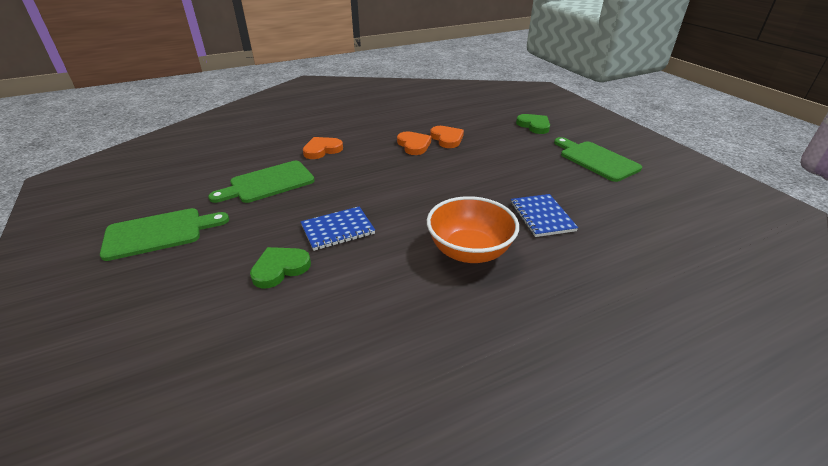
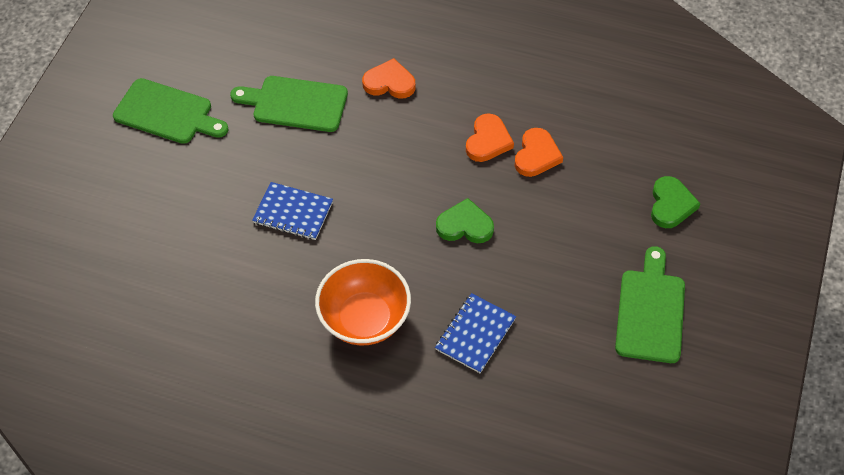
camera: 45 degrees right, 20 degrees up
green heart [250,247,311,288] -> green heart moved to [436,198,494,243]

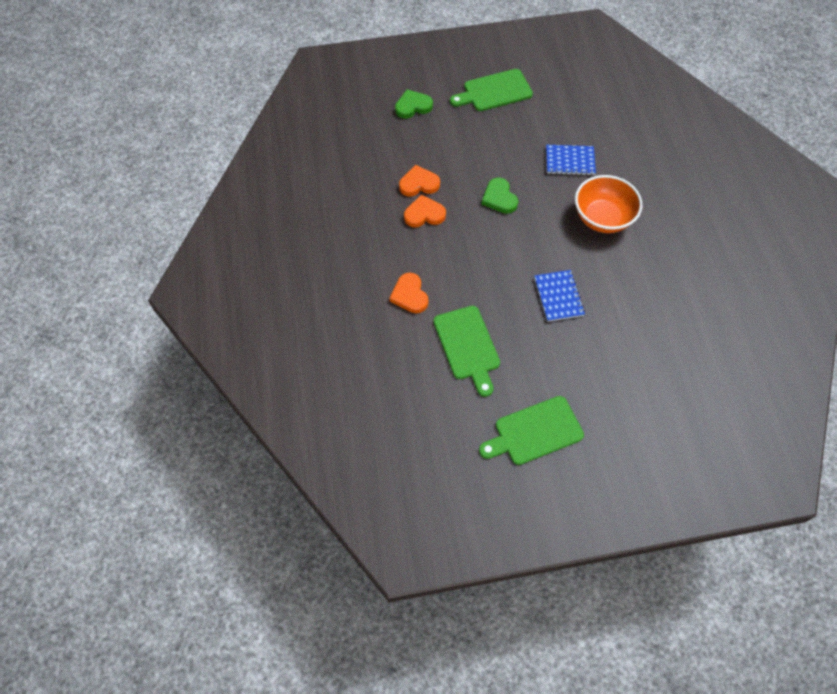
camera: 120 degrees left, 5 degrees up
green cutting board [113,78,229,144] -> green cutting board turned 105 degrees counterclockwise [479,396,584,465]

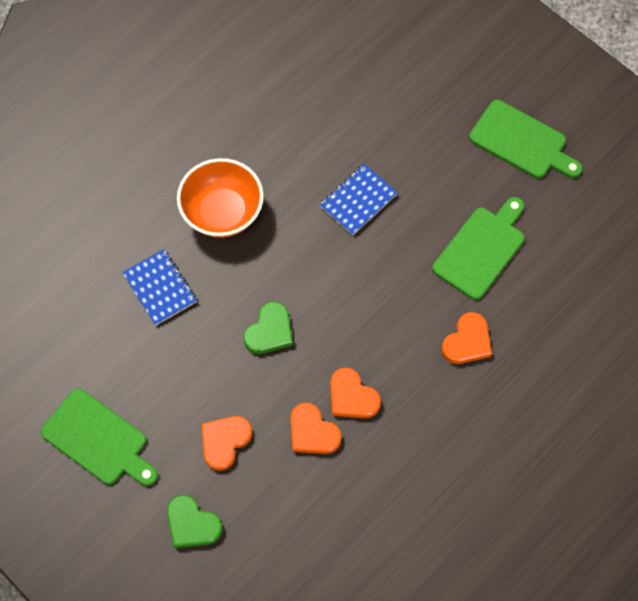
camera: 125 degrees left, 5 degrees up
none -> orange heart [202,416,252,471]

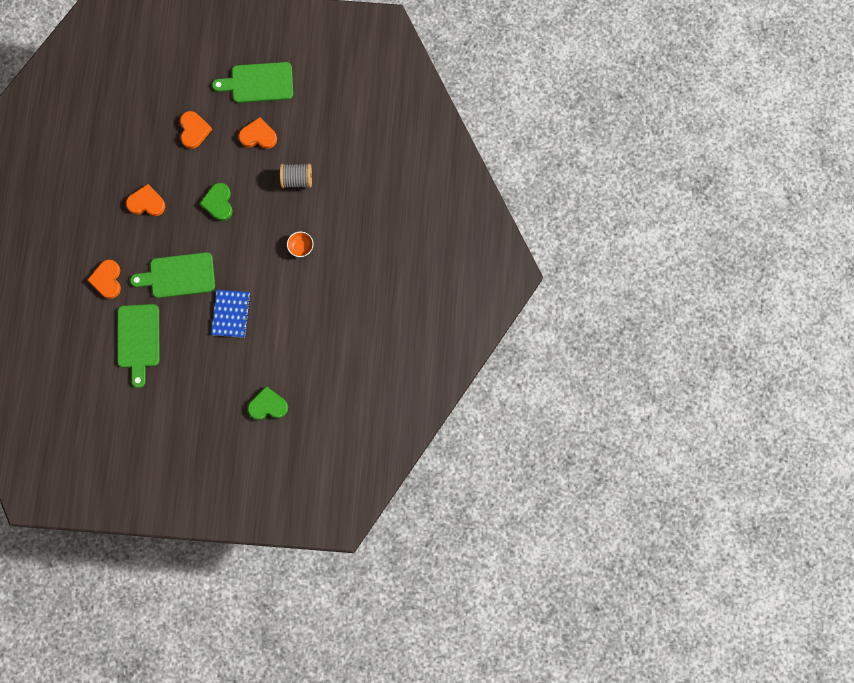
camera: 140 degrees right, 10 degrees up
blue notebook [122,249,197,325] -> grey spool [280,164,312,188]
green heart [167,495,223,548] -> green heart moved to [247,386,288,420]
orange bowl [177,158,264,238] -> orange bowl [287,231,314,257], size x0.44
orange heart [290,402,341,454] -> orange heart moved to [238,117,277,149]
green cutting board [469,100,582,178] -> green cutting board moved to [130,252,215,298]

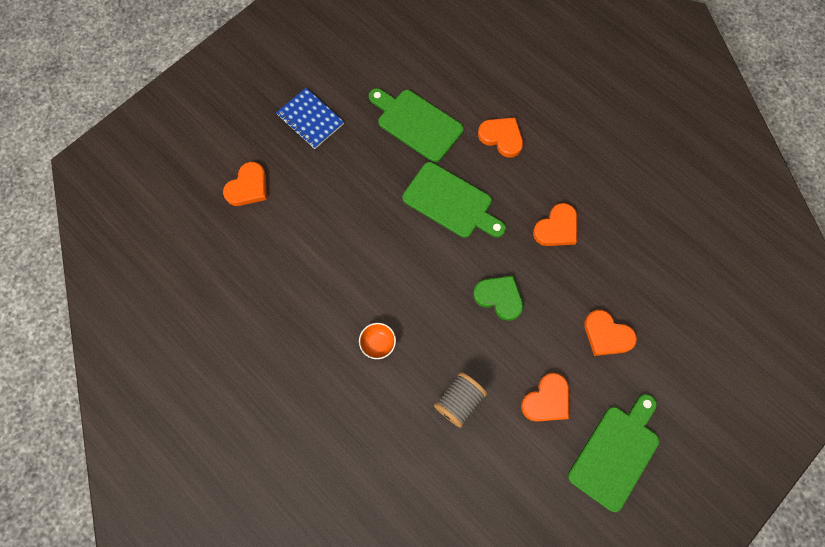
camera: 130 degrees right, 5 degrees down
green cutting board [130,252,215,298] -> green cutting board turned 90 degrees clockwise [403,162,506,238]
blue notebook [211,290,251,338] -> blue notebook moved to [276,88,344,149]
green heart [247,386,288,420] -> orange heart [223,162,267,206]

